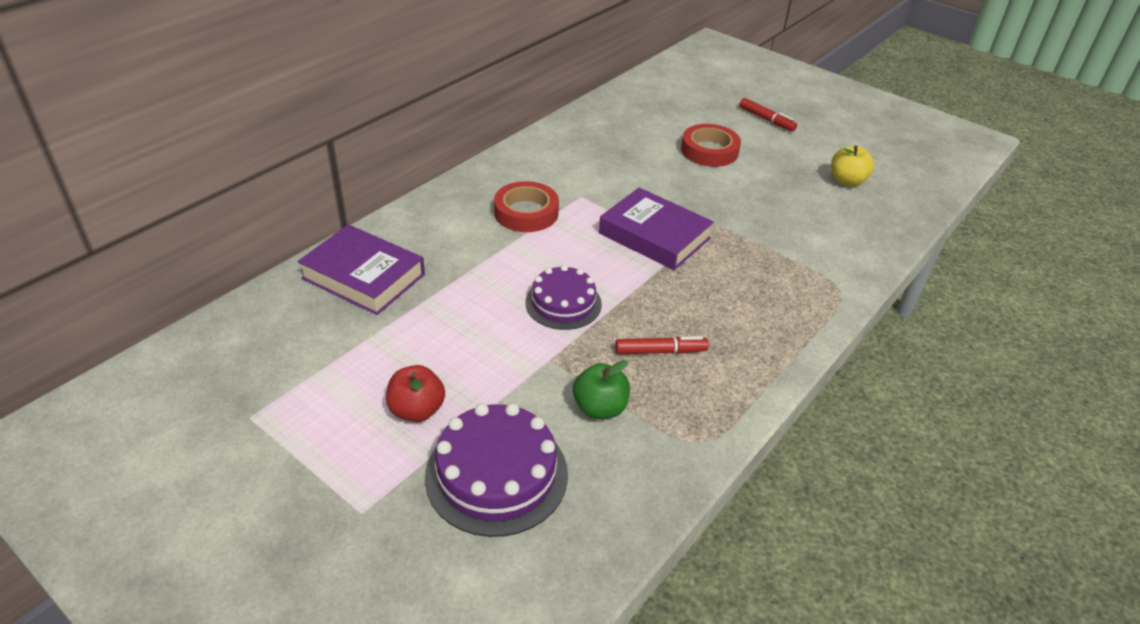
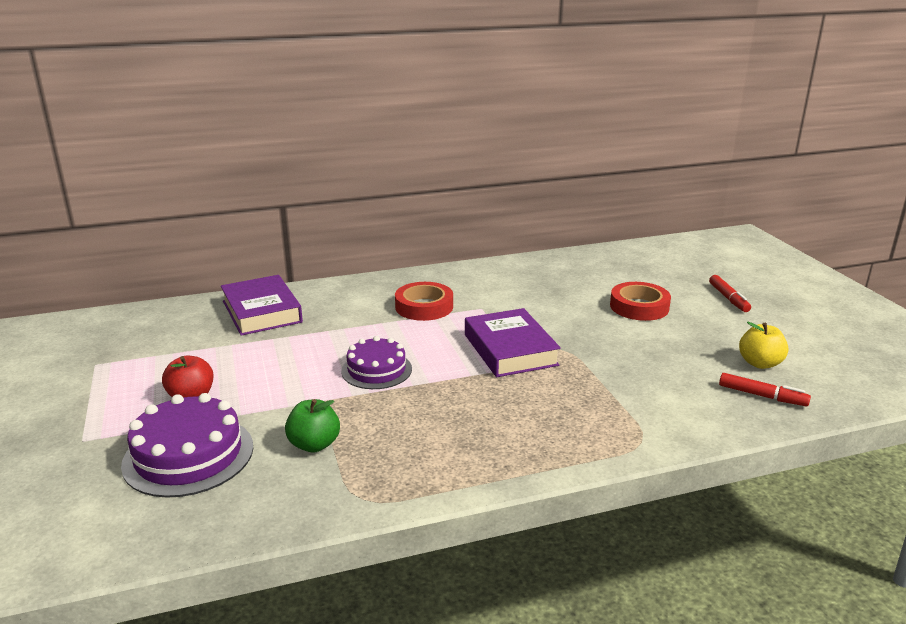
camera: 35 degrees right, 15 degrees down
red marker [615,336,709,354] -> red marker moved to [719,373,811,407]

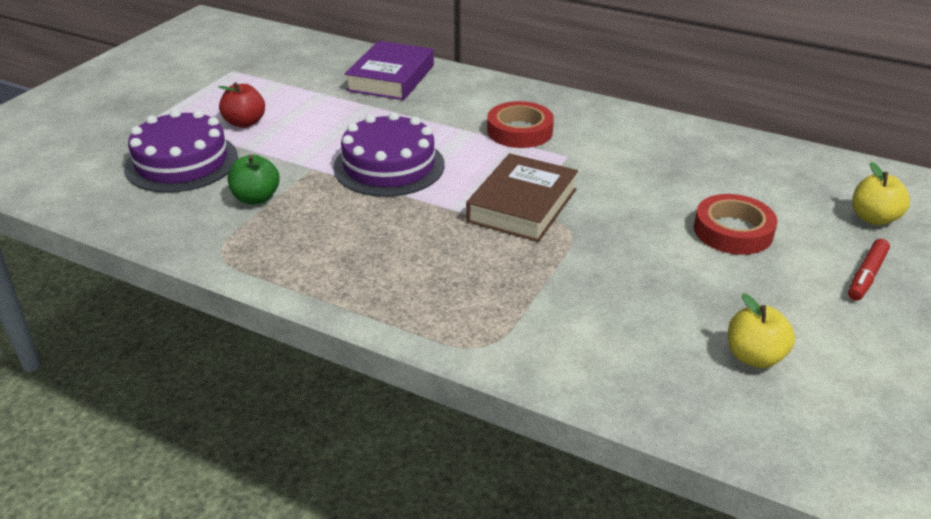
camera: 45 degrees right, 10 degrees up
purple cake [341,336,412,389] -> purple cake [333,112,445,197], size x1.51
purple book [465,308,561,377] -> brown book [466,153,578,242]
red marker [719,373,811,407] -> none
none -> yellow apple [852,162,910,225]

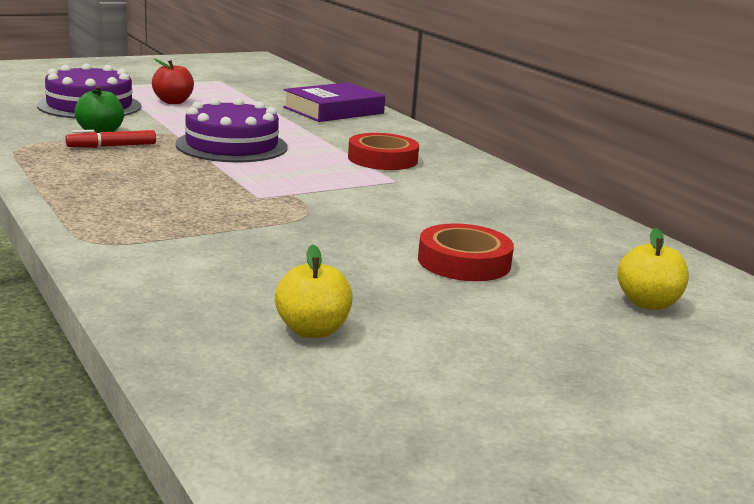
camera: 30 degrees right, 15 degrees down
brown book [466,153,578,242] -> none
red marker [848,239,890,301] -> red marker moved to [65,130,156,148]

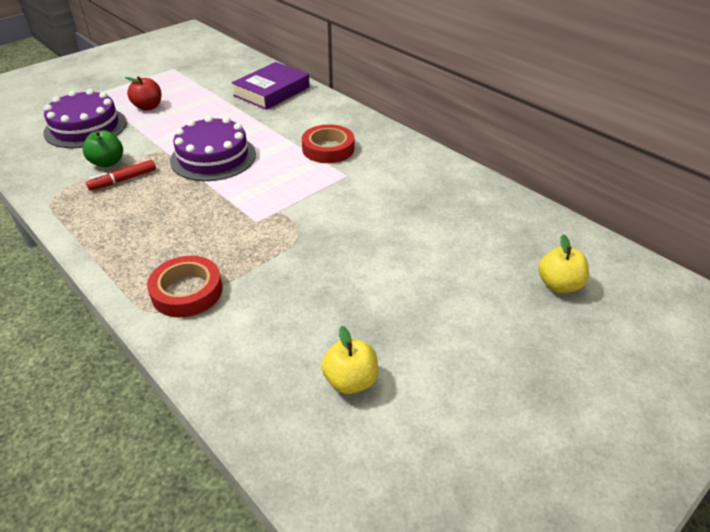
camera: 10 degrees left, 20 degrees up
red tape [418,223,514,281] -> red tape moved to [147,256,223,318]

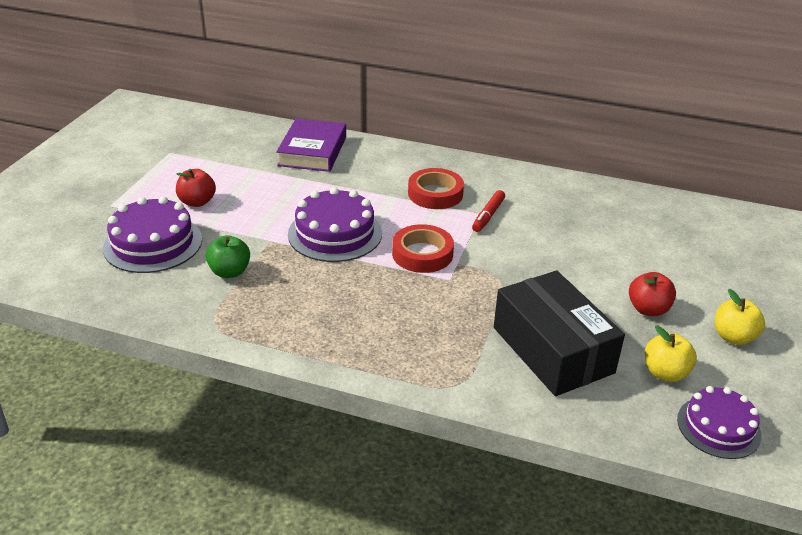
camera: 30 degrees left, 5 degrees down
red marker [86,160,156,190] -> red marker moved to [472,190,505,232]
red tape [147,256,223,318] -> red tape moved to [392,224,454,273]
yellow apple [538,234,589,293] -> yellow apple moved to [715,289,765,345]
none -> black box [494,271,625,396]
none -> red apple [629,272,676,316]
none -> purple cake [677,386,762,459]

